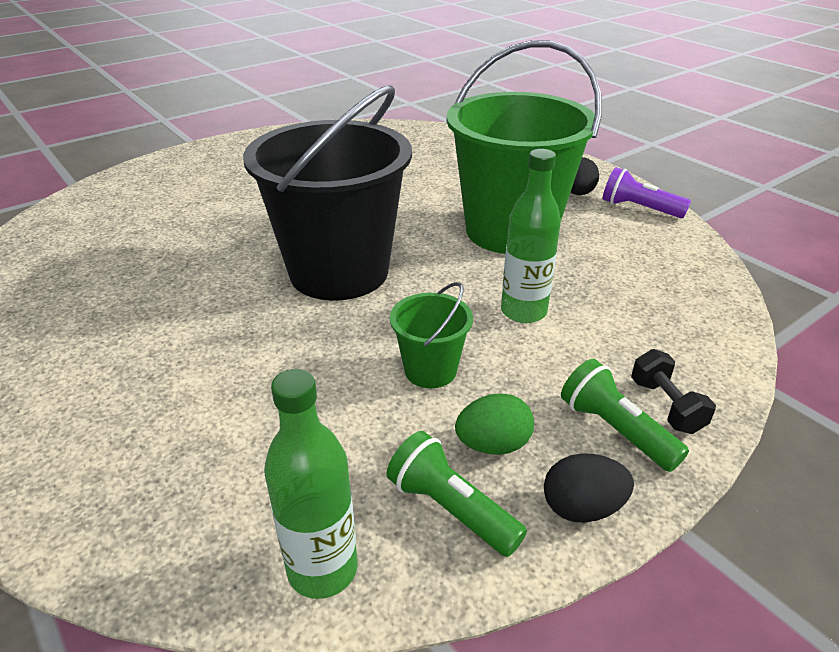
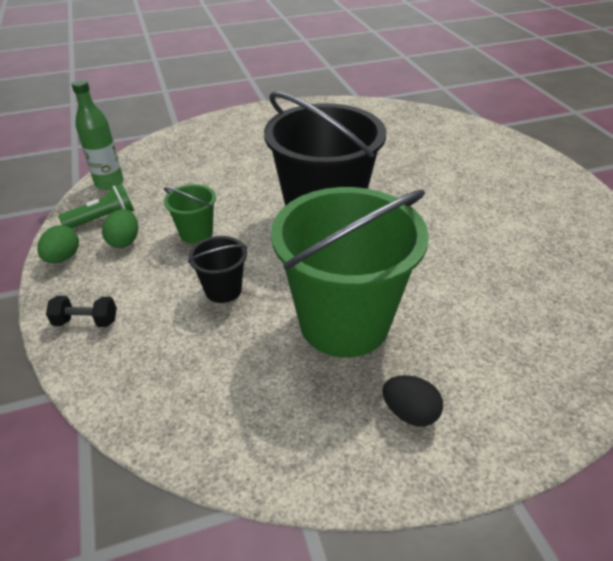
camera: 110 degrees right, 5 degrees up
green bottle [501,149,561,323] -> black bucket [188,236,247,303]
black egg [544,453,634,523] -> green egg [37,225,79,263]
green flashlight [561,359,689,472] -> none
purple flashlight [603,167,691,218] -> none

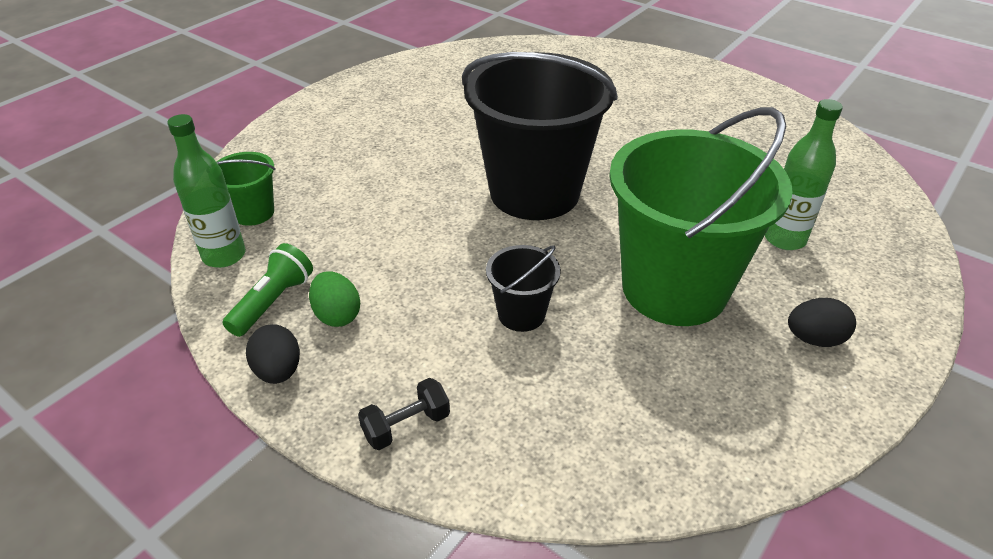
camera: 35 degrees left, 0 degrees up
green egg [37,225,79,263] -> black egg [246,324,300,384]
green bucket [164,184,216,244] -> green bucket moved to [217,152,276,226]
none -> green bottle [765,99,843,250]

